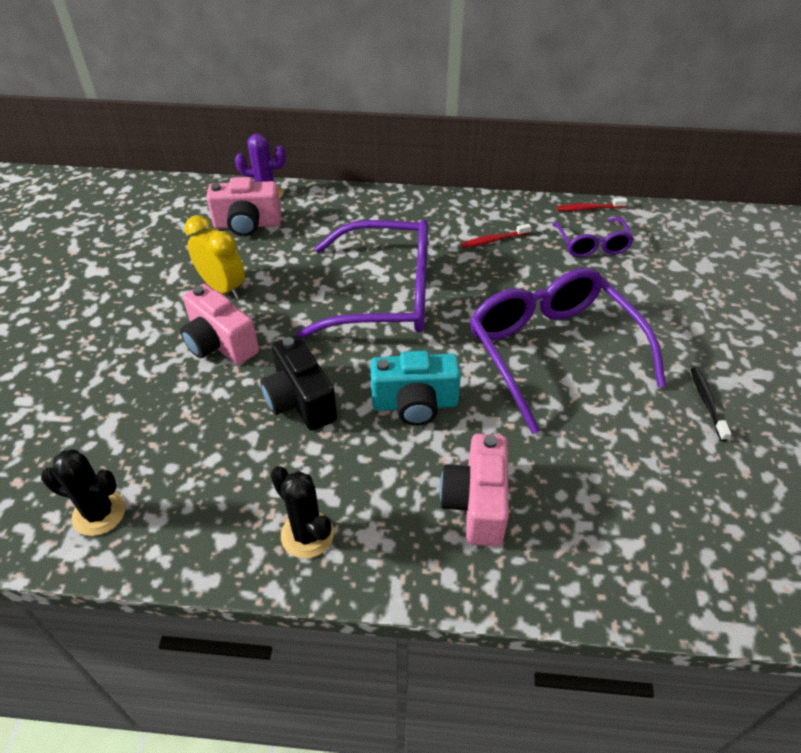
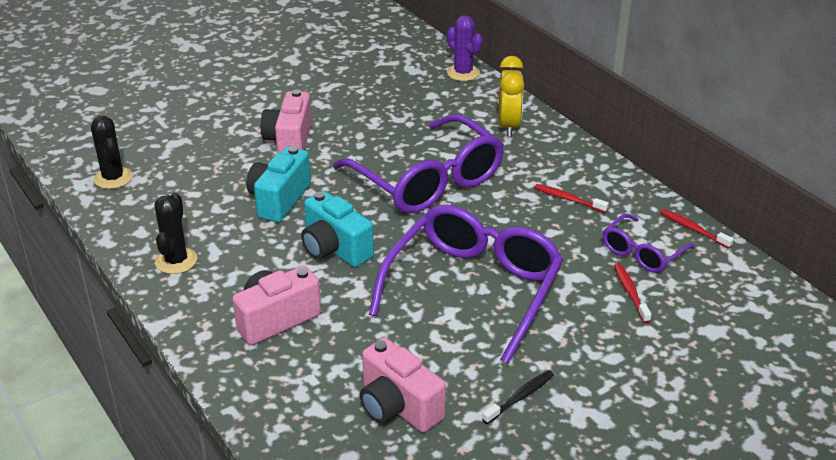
camera: 50 degrees right, 10 degrees down
yellow clock [185,215,245,299] -> yellow clock moved to [499,56,524,137]
pink camera [206,177,281,236] -> pink camera moved to [360,338,446,433]
black camera [260,335,337,431] -> turquoise camera [246,146,311,222]
none -> red toothbrush [614,263,651,323]

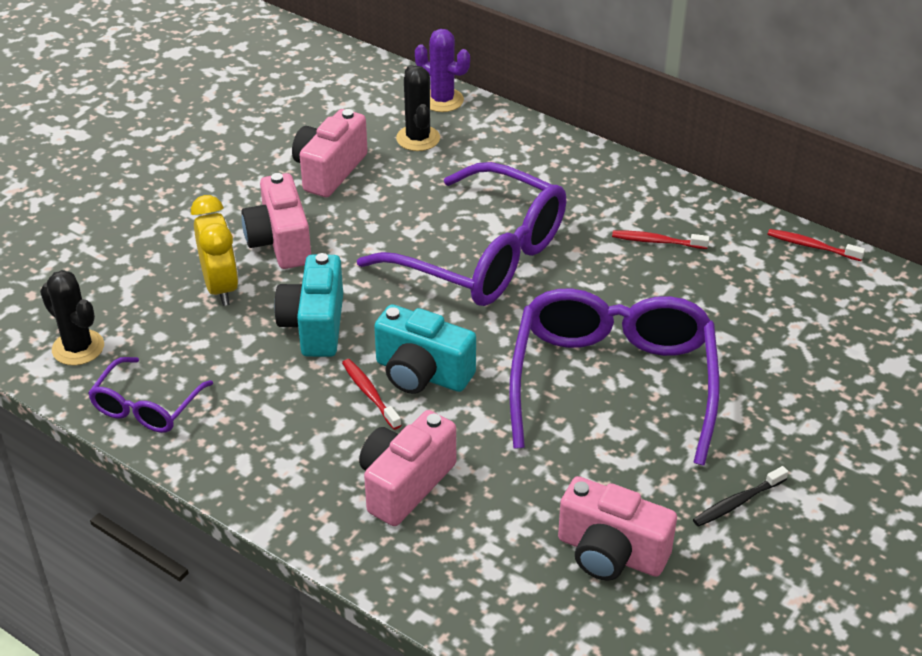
camera: 20 degrees left, 5 degrees up
black cactus [155,193,198,274] -> black cactus moved to [396,65,440,151]
black toothbrush [482,370,554,424] -> black toothbrush turned 150 degrees counterclockwise [693,466,788,527]
yellow clock [499,56,524,137] -> yellow clock moved to [191,195,239,306]
purple glasses [603,213,695,273] -> purple glasses moved to [88,357,213,433]
red toothbrush [614,263,651,323] -> red toothbrush moved to [342,359,401,430]
none -> pink camera [292,109,368,197]

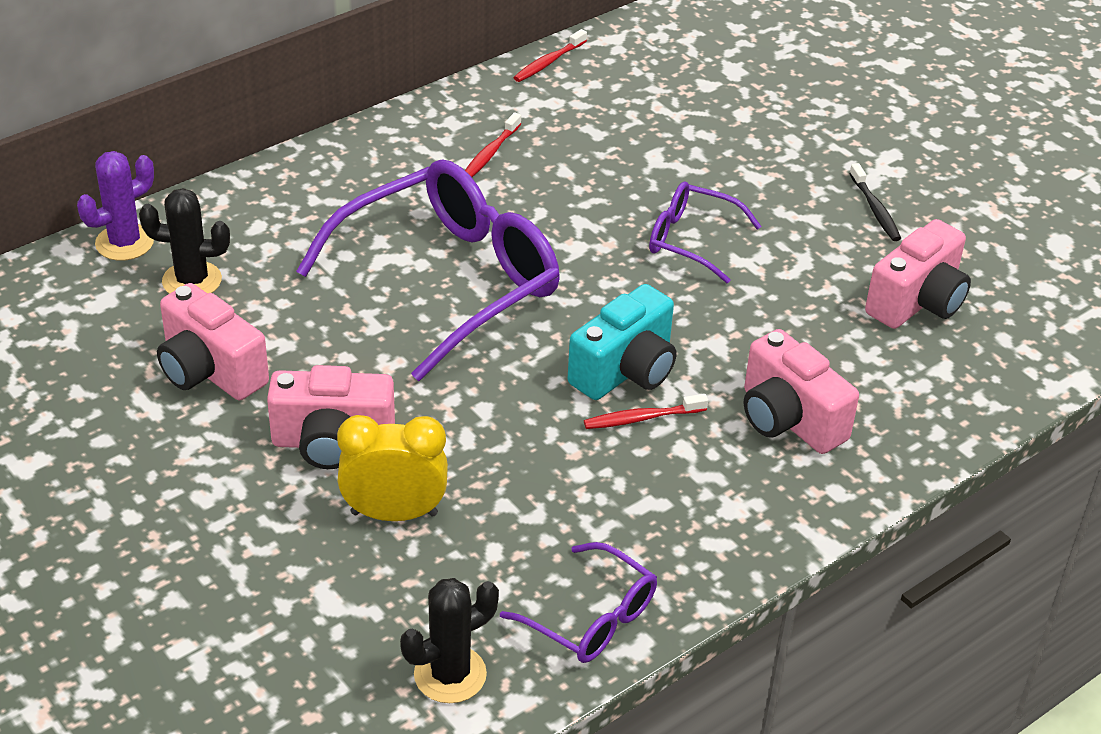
camera: 75 degrees left, 0 degrees up
turquoise camera [274,253,343,357] -> none
purple glasses [509,288,719,466] -> purple glasses [649,181,761,283], size x0.50

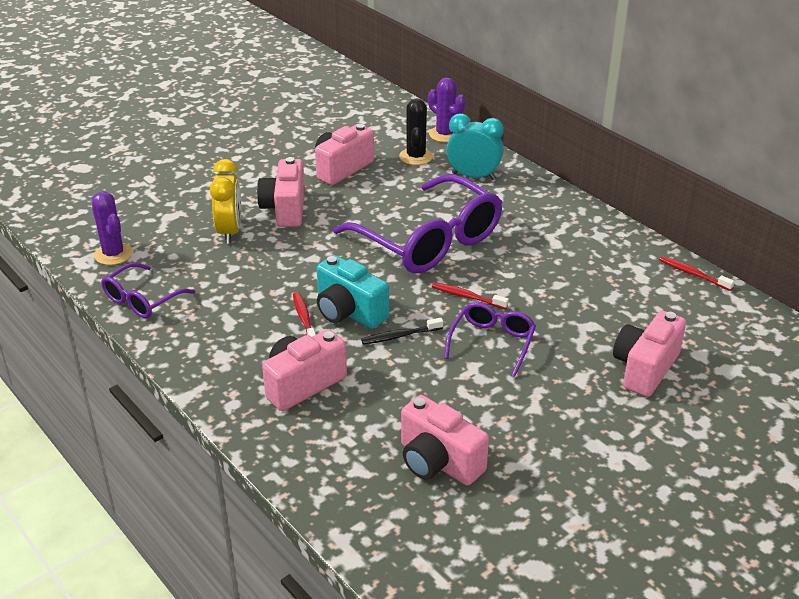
camera: 90 degrees right, 5 degrees down
black cactus [400,578,499,703] -> purple cactus [92,191,133,265]
red toothbrush [465,112,521,177] -> red toothbrush moved to [432,282,509,309]
black toothbrush [849,163,901,241] -> black toothbrush moved to [361,318,443,344]
none -> turquoise clock [447,113,504,180]
none -> pink camera [613,310,686,397]

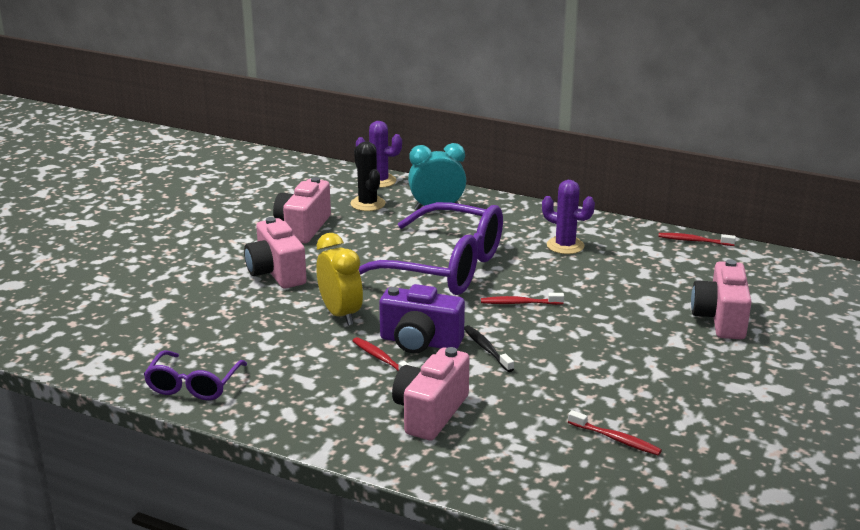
camera: 25 degrees left, 10 degrees down
purple cactus [92,191,133,265] -> purple cactus moved to [542,180,595,254]
yellow clock [210,159,241,243] -> yellow clock moved to [316,233,363,326]
turquoise camera [317,255,389,329] -> purple camera [379,284,465,353]
black toothbrush [361,318,443,344] -> black toothbrush turned 105 degrees clockwise [464,325,514,372]
pink camera [401,395,489,486] -> red toothbrush [568,410,662,455]
purple glasses [444,302,536,377] -> none

